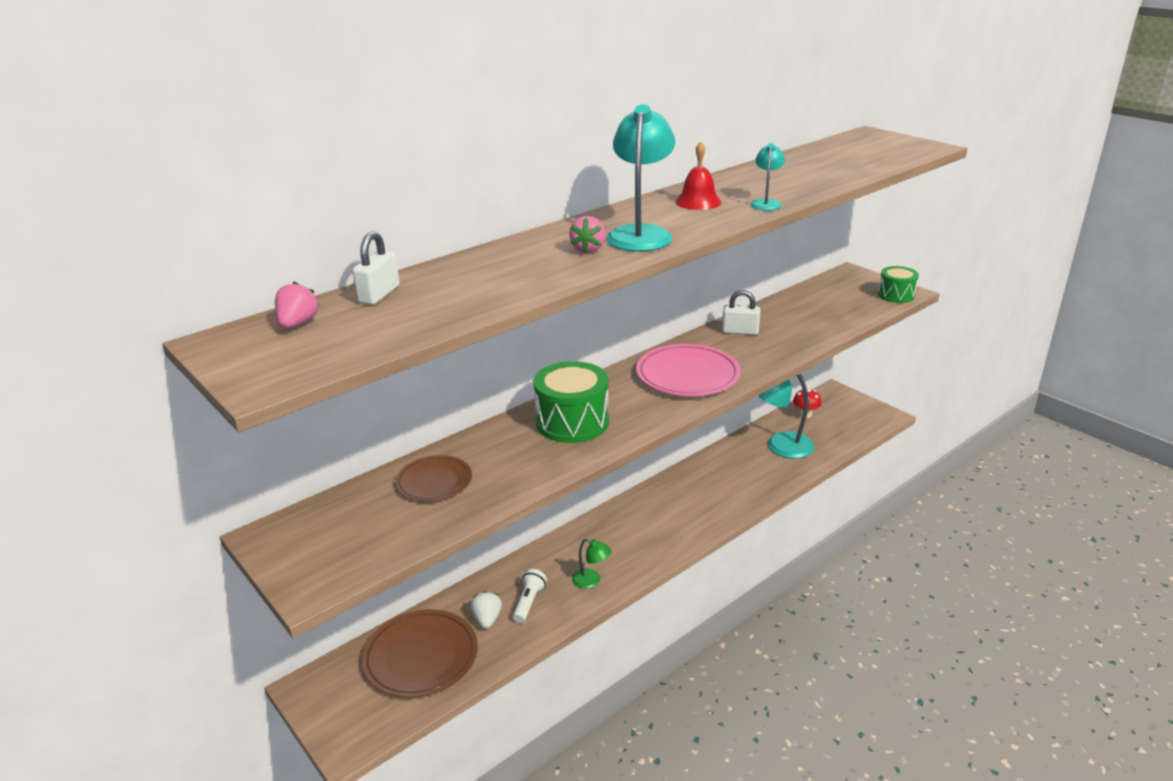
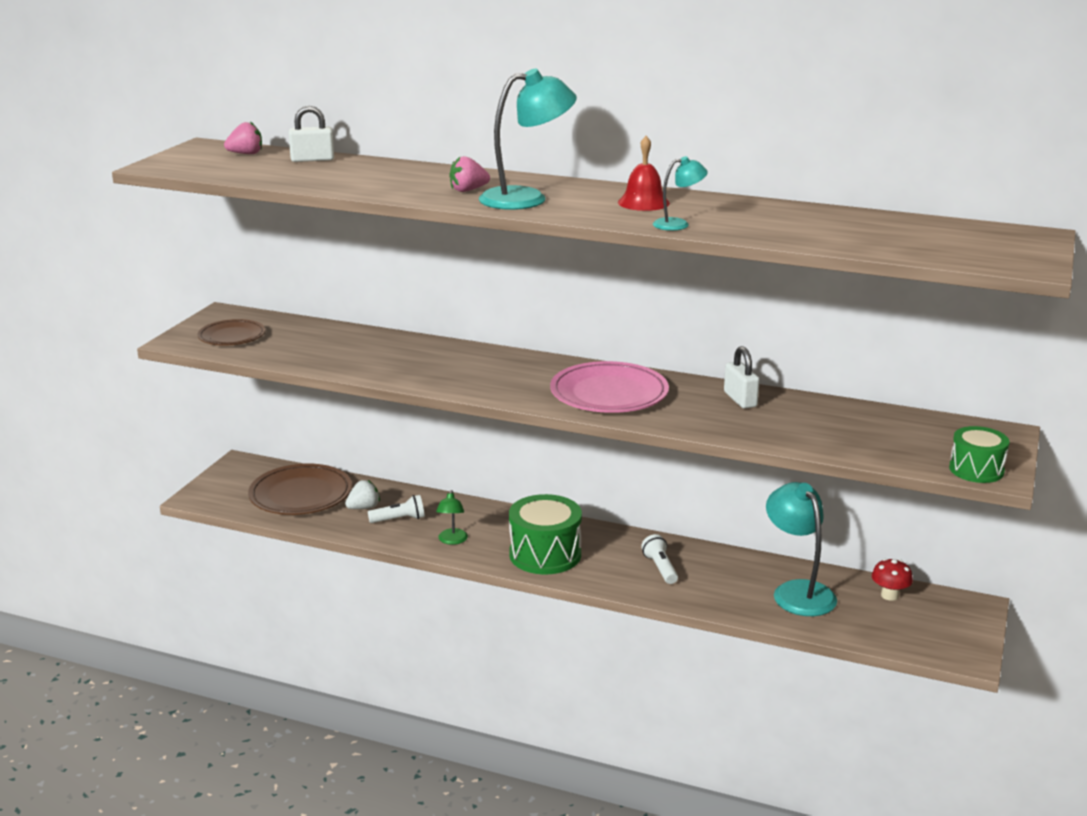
camera: 60 degrees right, 5 degrees down
brown plate [395,455,472,501] -> brown plate moved to [197,319,265,346]
green drum [533,361,609,443] -> green drum moved to [509,494,582,574]
none -> white flashlight [641,534,678,584]

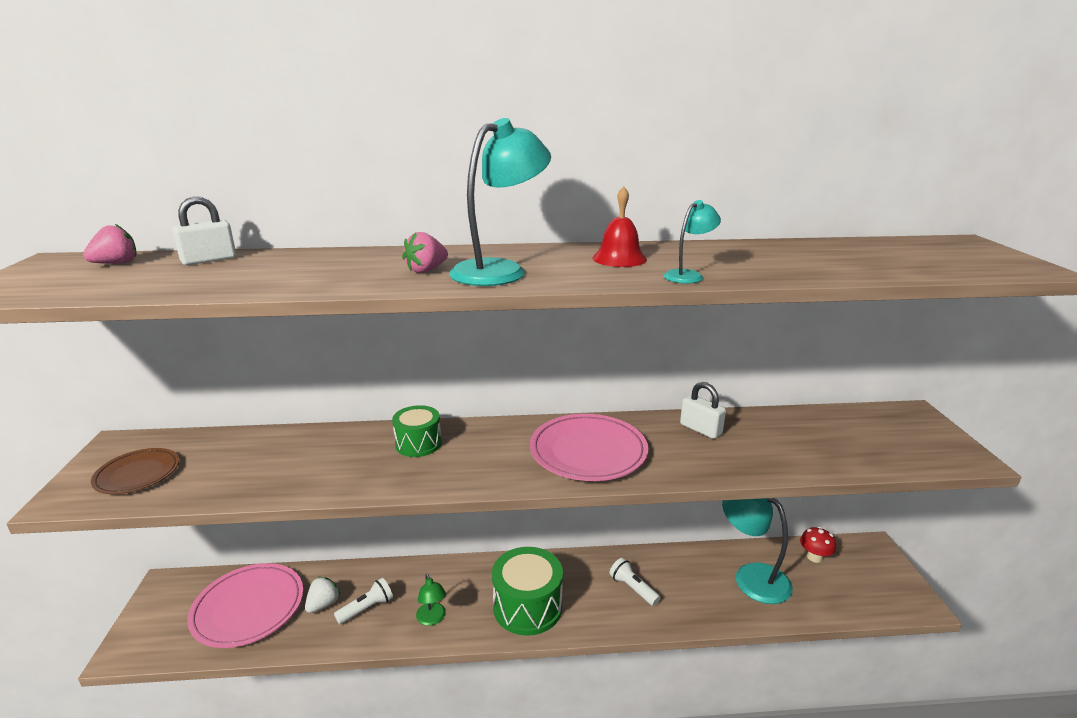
camera: 25 degrees left, 0 degrees up
brown plate [248,464,352,515] -> pink plate [187,563,303,648]
green drum [949,426,1009,483] -> green drum moved to [392,405,442,457]

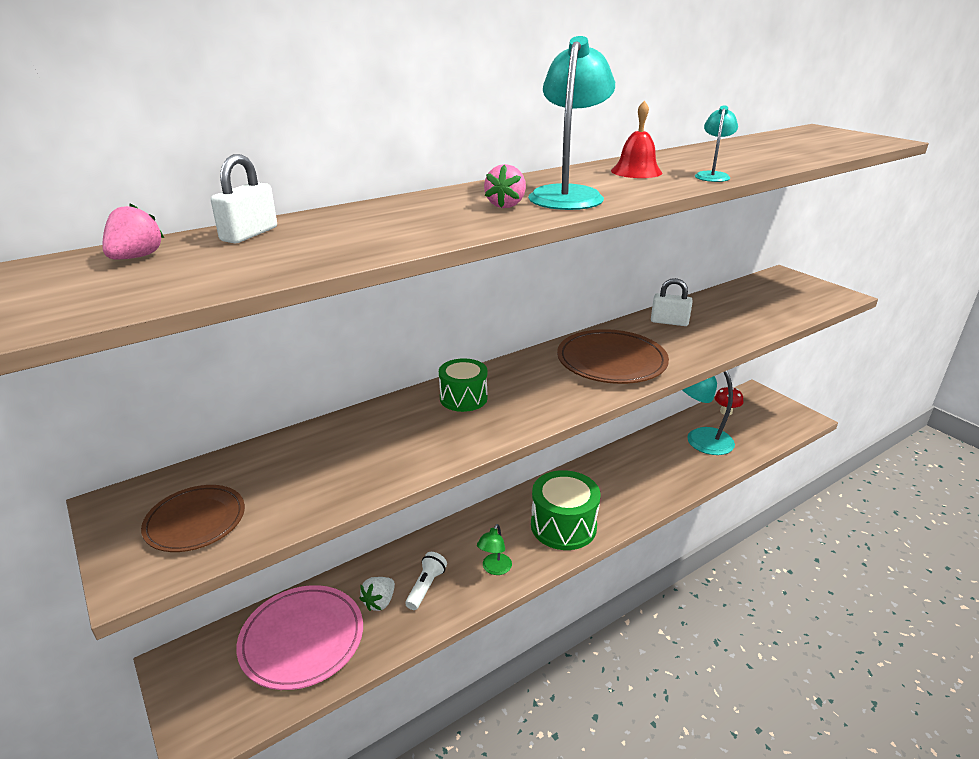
camera: 30 degrees left, 5 degrees up
white strawberry [305,577,341,613] -> white strawberry turned 150 degrees counterclockwise [359,577,395,611]
green lamp [416,574,446,626] -> green lamp turned 75 degrees clockwise [477,524,512,575]
pink plate [530,414,648,481] -> brown plate [557,329,669,384]
white flashlight [610,558,660,606] -> none

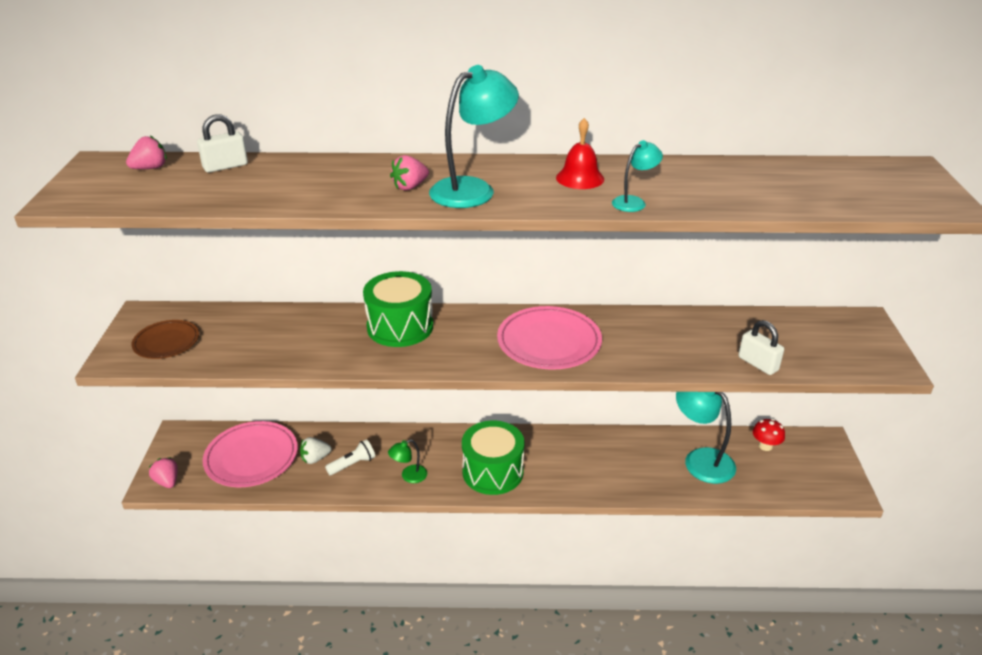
camera: 35 degrees right, 5 degrees up
green drum [439,358,488,412] -> green drum [363,271,433,347], size x1.64
brown plate [557,329,669,384] -> pink plate [497,306,602,370]
white padlock [651,278,693,326] -> white padlock moved to [738,320,784,375]
none -> pink strawberry [149,457,178,488]

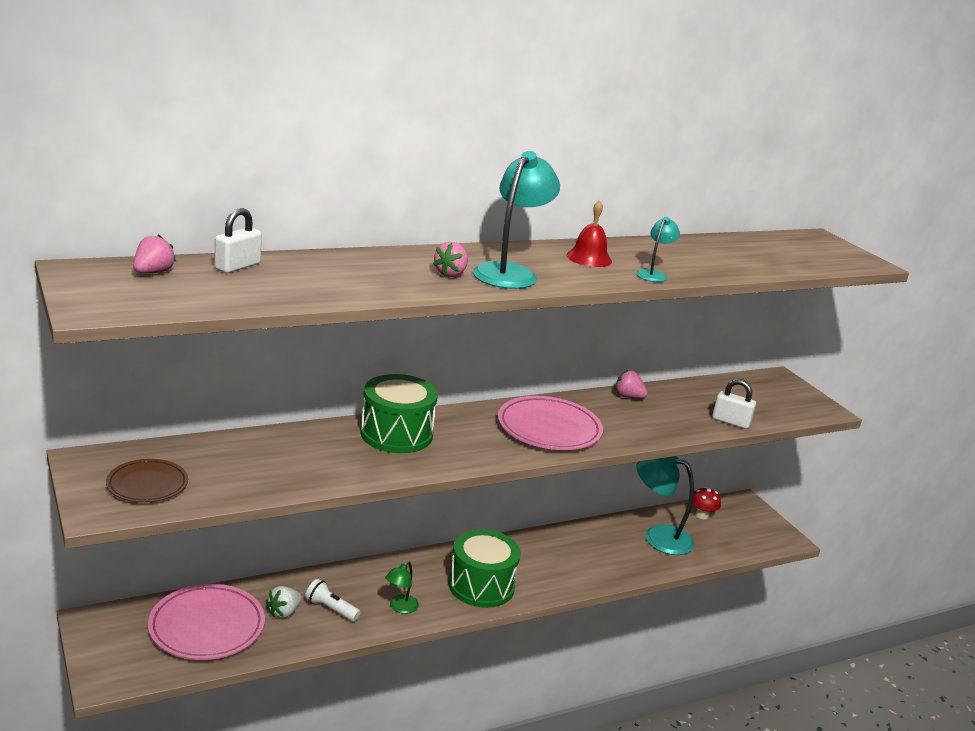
camera: 30 degrees left, 10 degrees down
pink strawberry [149,457,178,488] -> pink strawberry moved to [615,370,648,398]
white flashlight [325,439,375,475] -> white flashlight turned 90 degrees counterclockwise [305,579,361,622]

